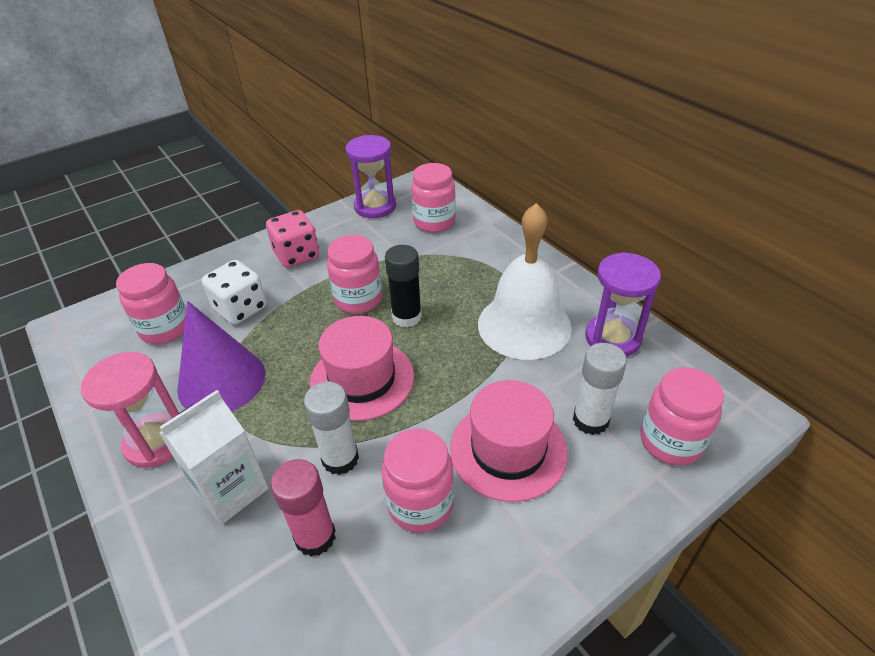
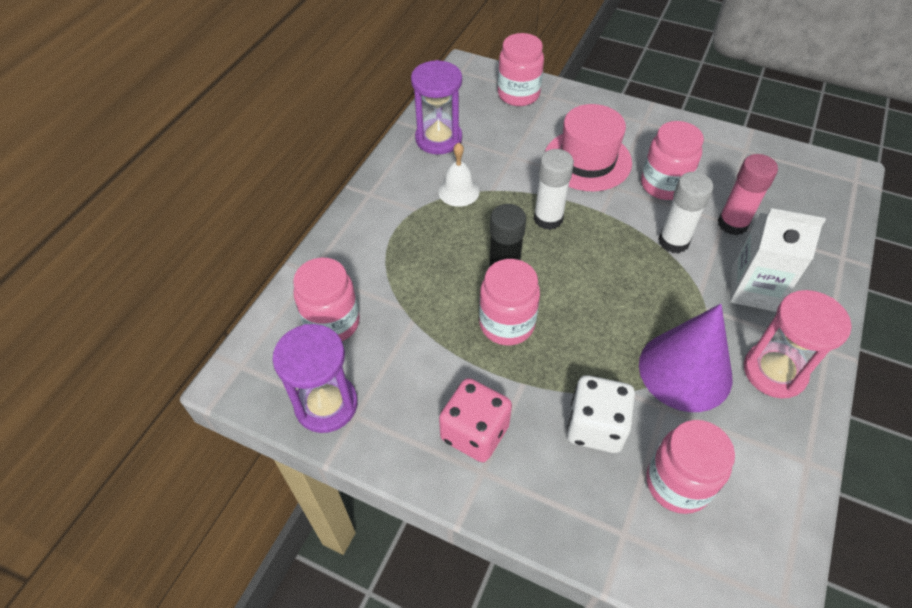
camera: 120 degrees left, 10 degrees up
pink hat [310,316,414,421] -> none
white bell [478,203,572,360] -> white bell [438,142,480,207], size x0.47
white glue stick [573,343,627,435] -> white glue stick moved to [534,149,574,230]

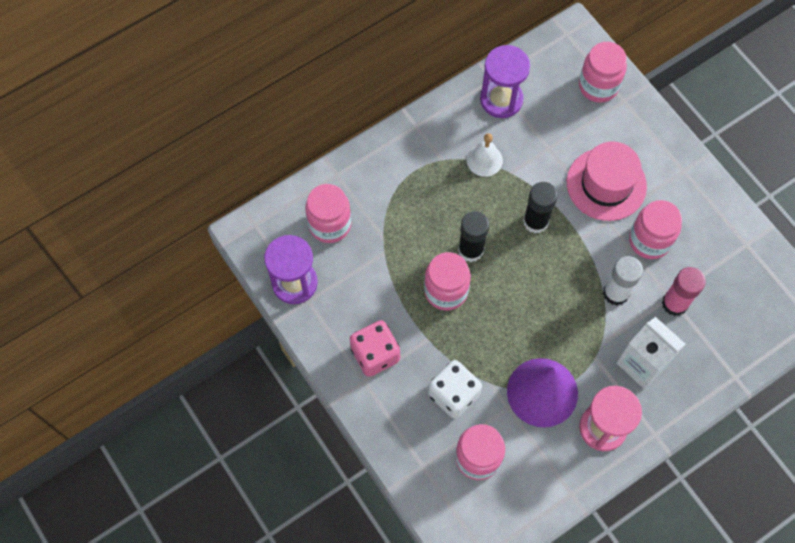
camera: 30 degrees right, 15 degrees up
white glue stick [534,149,574,230] -> black glue stick [523,182,558,233]

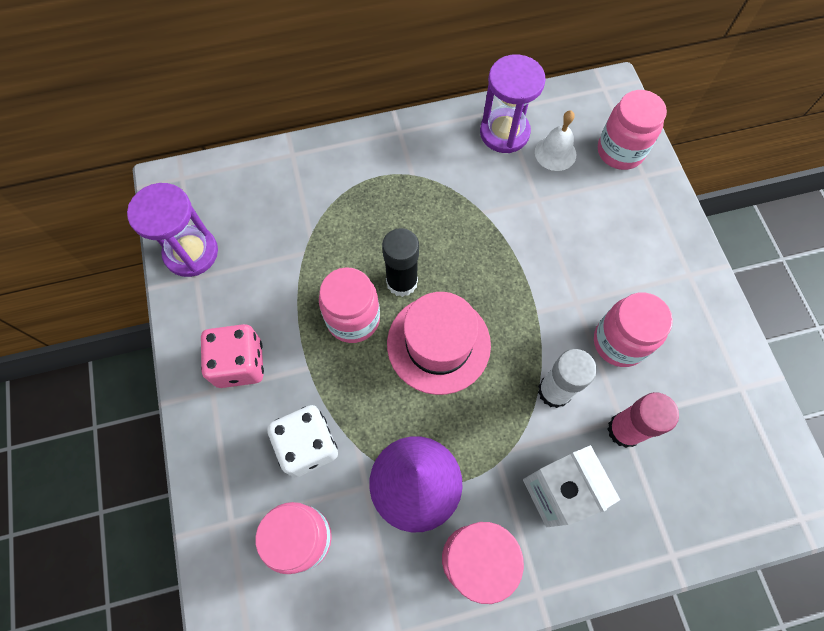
camera: 20 degrees right, 0 degrees up
pink jar [305,184,351,243] -> none
white bell [467,133,503,177] -> white bell moved to [535,110,576,171]
black glue stick [523,182,558,233] -> none
pink hat [567,142,647,221] -> pink hat moved to [387,292,491,395]

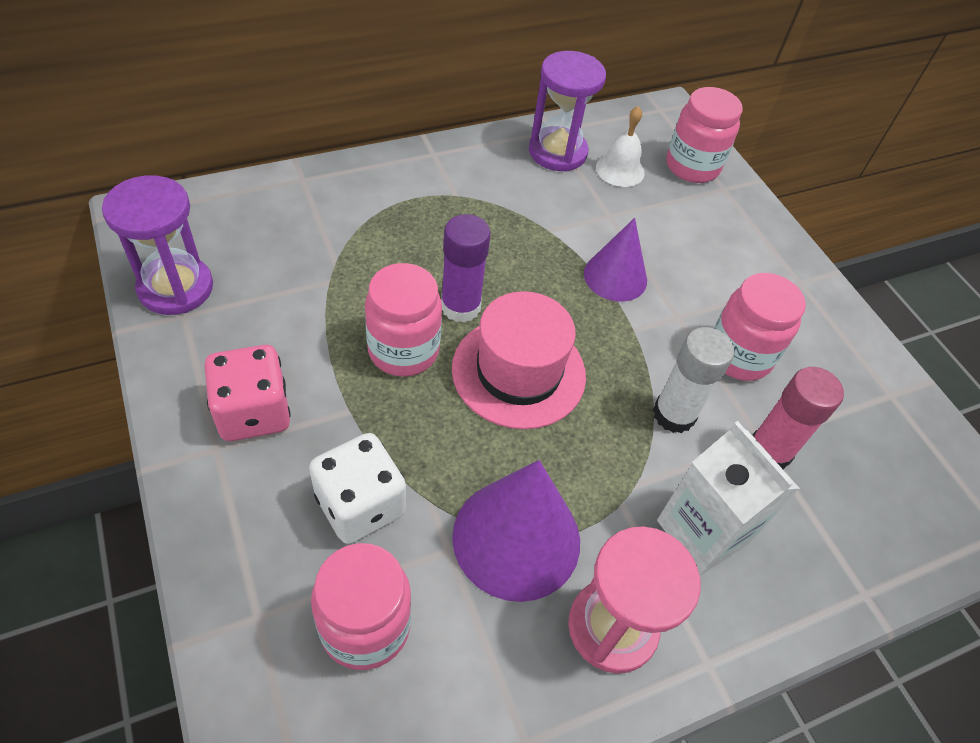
camera: 15 degrees left, 15 degrees down
black glue stick [382,228,419,297] -> purple glue stick [441,214,491,323]
none -> purple cone [584,218,647,302]

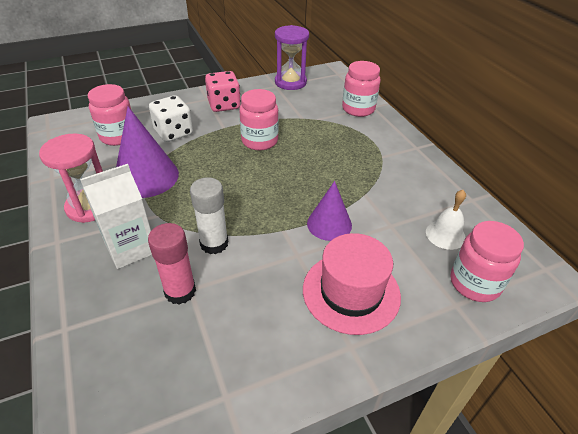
camera: 95 degrees right, 10 degrees down
purple glue stick [441,214,491,323] -> none
pink hat [452,291,586,429] -> pink hat moved to [303,233,401,335]
purple hourglass [529,51,606,171] -> none
pink jar [714,273,806,381] -> pink jar moved to [342,61,381,117]

